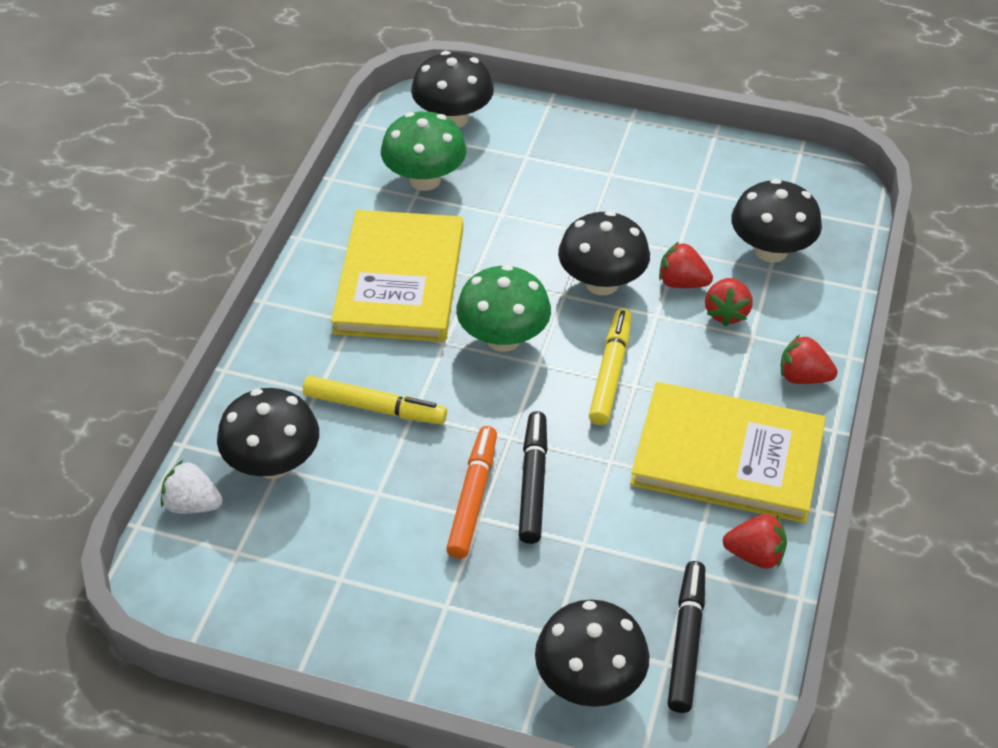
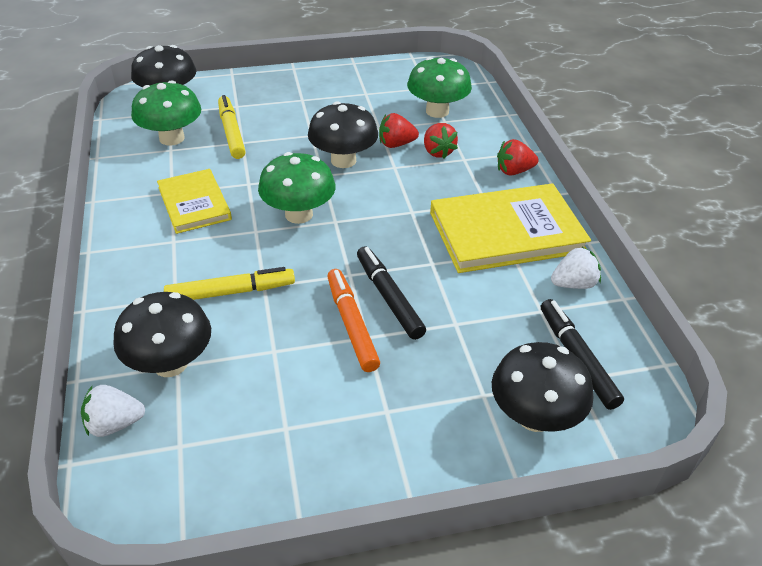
camera: 30 degrees left, 5 degrees down
yellow book [331,210,463,342] -> yellow book [157,169,232,234], size x0.61
yellow marker [589,309,632,425] -> yellow marker moved to [218,95,246,159]
red strawberry [723,514,787,569] -> white strawberry [551,247,601,289]
black mushroom [731,179,822,263] -> green mushroom [407,57,472,118]

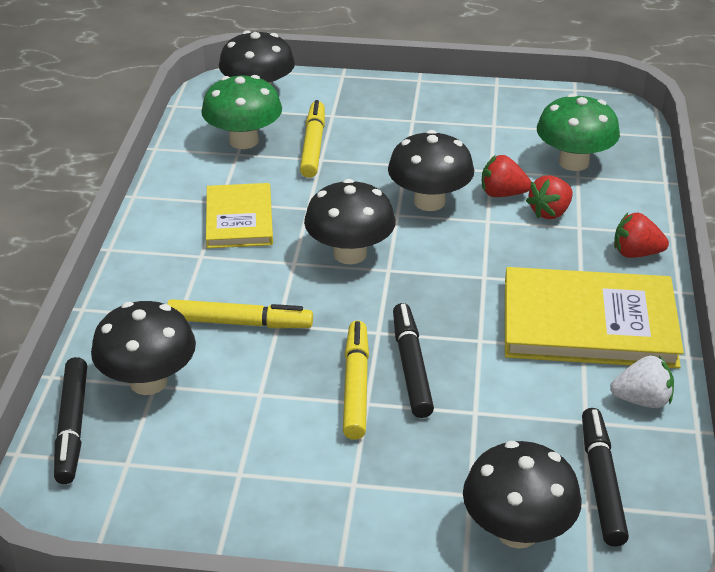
camera: 20 degrees right, 5 degrees down
white strawberry [81,385,145,437] -> black marker [54,357,87,484]
green mushroom [258,152,335,224] -> black mushroom [304,179,396,264]
orange marker [327,269,380,372] -> yellow marker [343,321,369,440]
red strawberry [424,123,458,159] -> red strawberry turned 45 degrees clockwise [526,175,573,219]

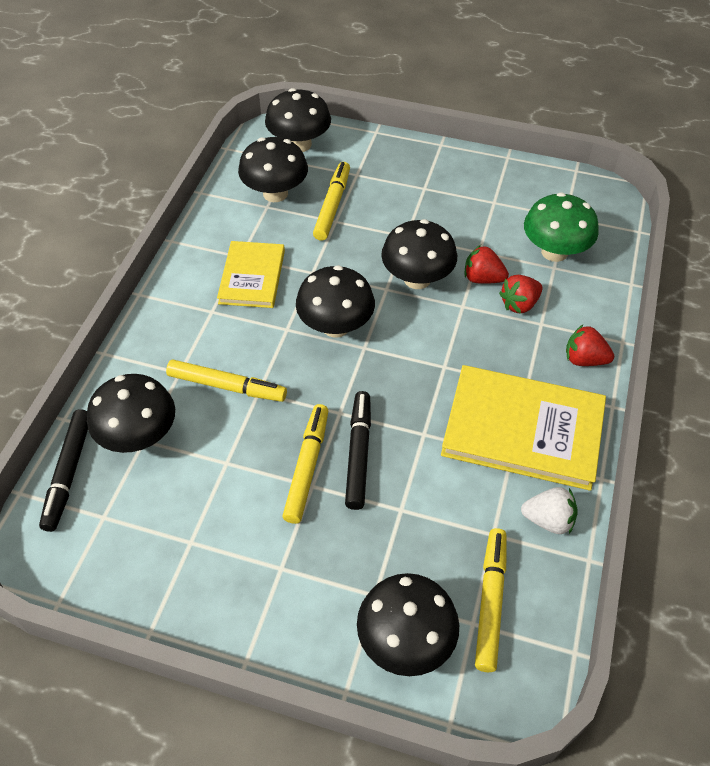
camera: 10 degrees right, 15 degrees up
green mushroom [201,75,282,149] -> black mushroom [238,137,308,202]
black marker [582,408,629,547] -> yellow marker [475,528,506,672]

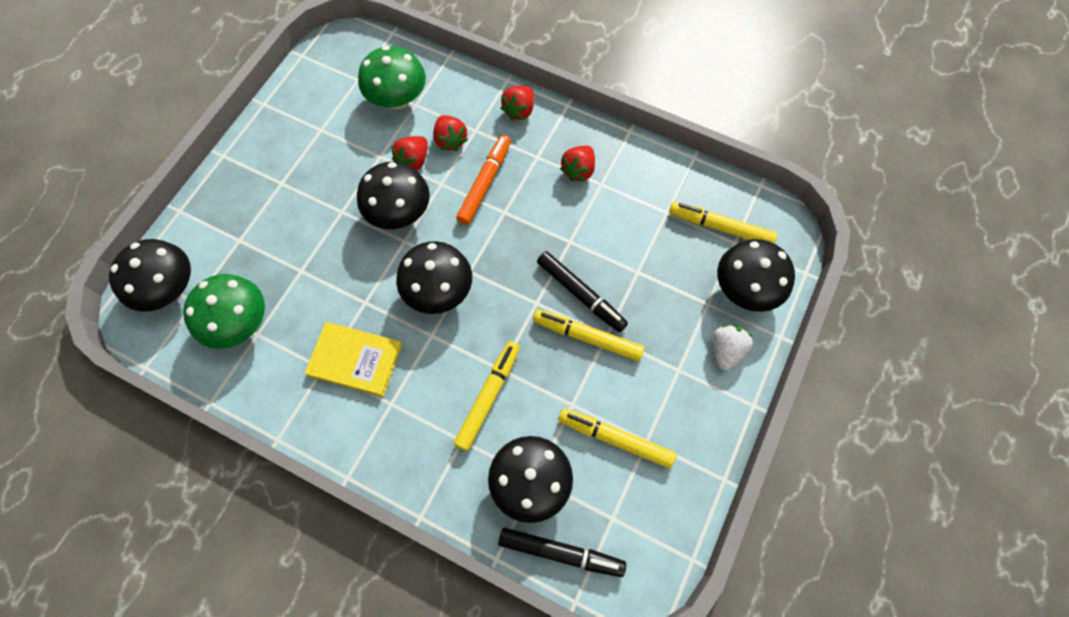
camera: 80 degrees left, 15 degrees up
black mushroom [238,137,308,202] -> green mushroom [183,274,265,349]
yellow marker [313,162,350,241] -> yellow marker moved to [558,408,676,469]
black marker [345,391,371,510] -> black marker turned 150 degrees counterclockwise [537,251,628,332]
yellow book [441,365,606,491] -> red strawberry [560,146,595,182]
white strawberry [521,487,578,534] -> white strawberry moved to [713,325,753,370]
none -> orange marker [456,135,511,225]

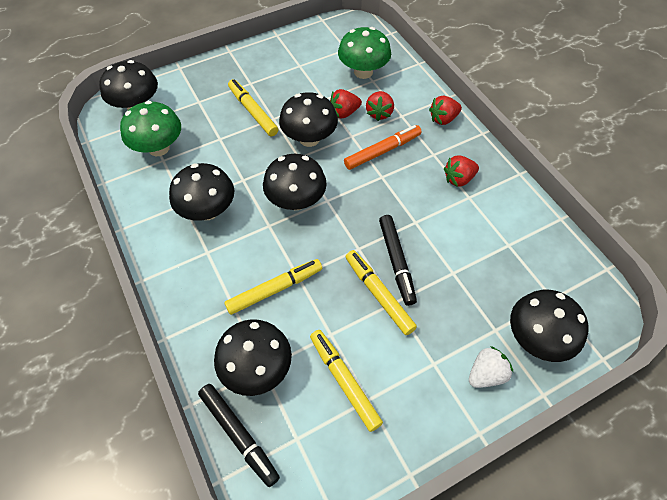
camera: 35 degrees right, 10 degrees down
yellow book [305,322,402,397] -> black mushroom [169,163,234,221]
yellow marker [669,202,777,244] -> yellow marker moved to [228,79,279,136]

